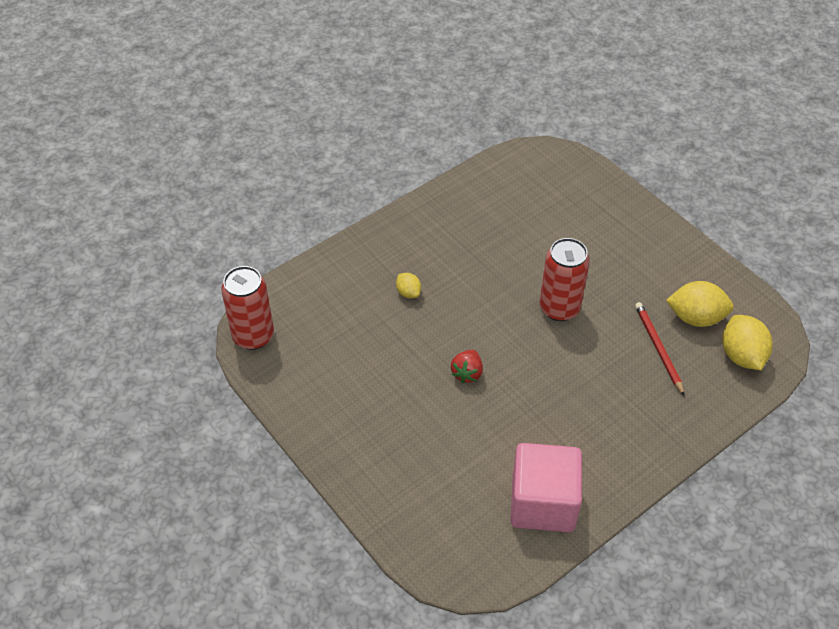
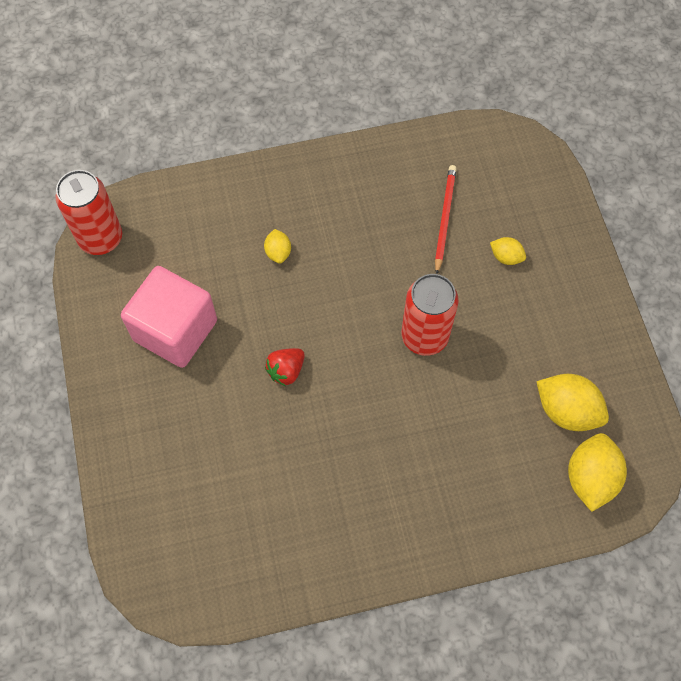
camera: 25 degrees right, 15 degrees up
pink cube [510,443,582,532] -> pink cube moved to [121,266,217,368]
red pencil [635,302,684,395] -> red pencil moved to [435,165,457,274]
none -> yellow lemon [490,237,526,265]

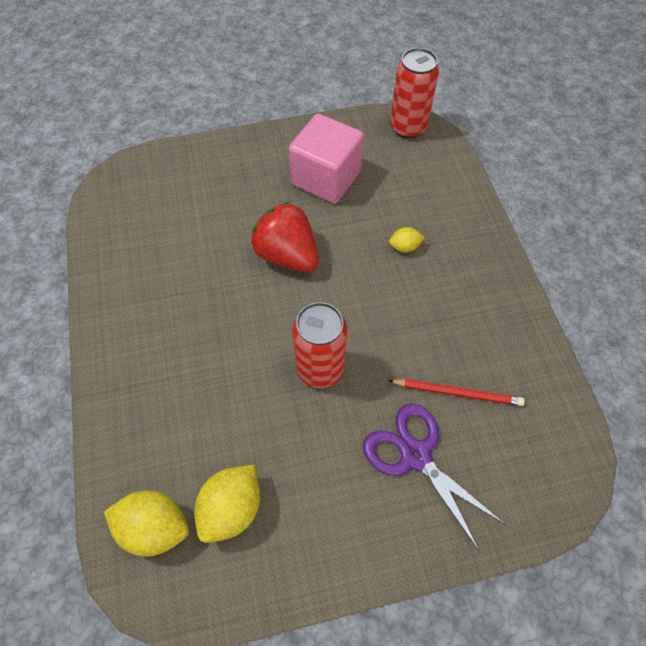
camera: 90 degrees right, 5 degrees down
red strawberry [265,348,305,386] -> red strawberry [251,202,319,272], size x1.90
yellow lemon [490,237,526,265] -> purple scissors [363,403,505,550]

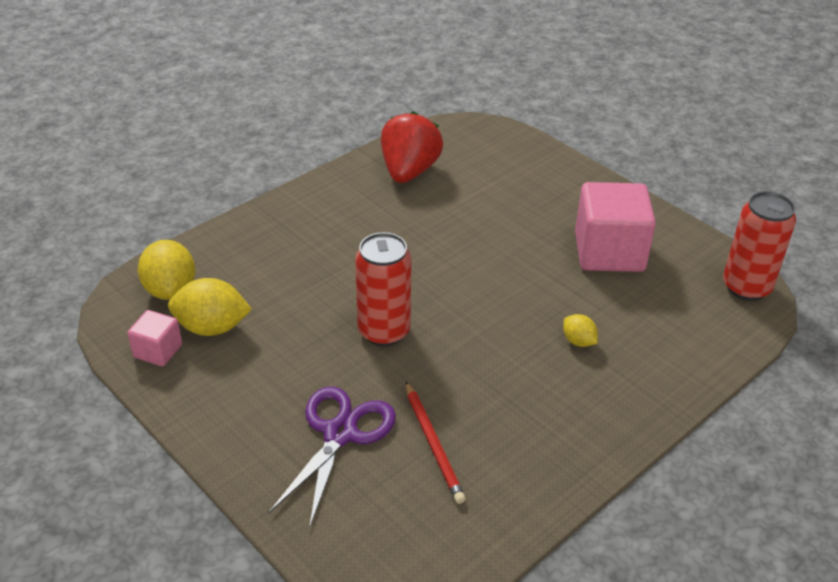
camera: 60 degrees right, 20 degrees down
red strawberry [251,202,319,272] -> red strawberry moved to [381,111,443,183]
none -> pink cube [127,310,182,367]

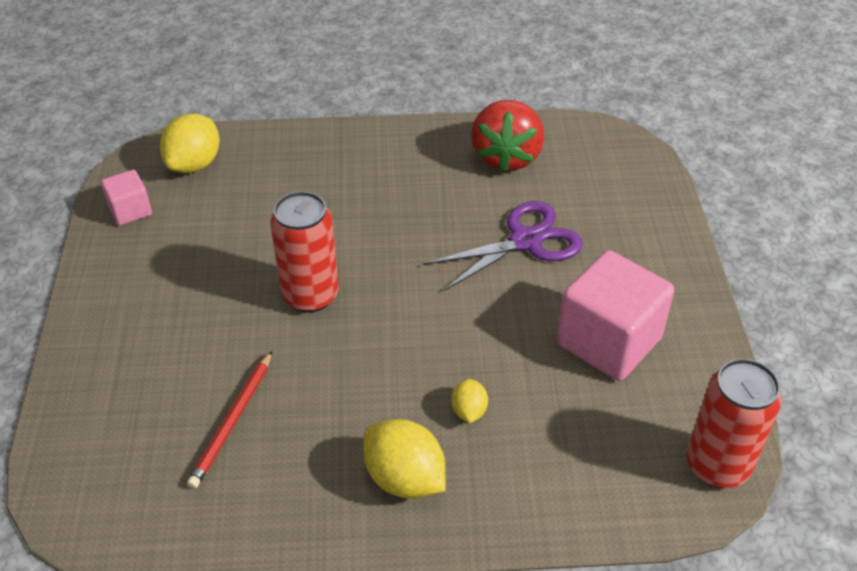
camera: 40 degrees right, 5 degrees up
yellow lemon [168,278,252,336] -> yellow lemon moved to [363,419,446,498]
purple scissors [269,386,396,529] -> purple scissors moved to [424,201,583,291]
red strawberry [381,111,443,183] -> red strawberry turned 135 degrees clockwise [471,100,544,173]

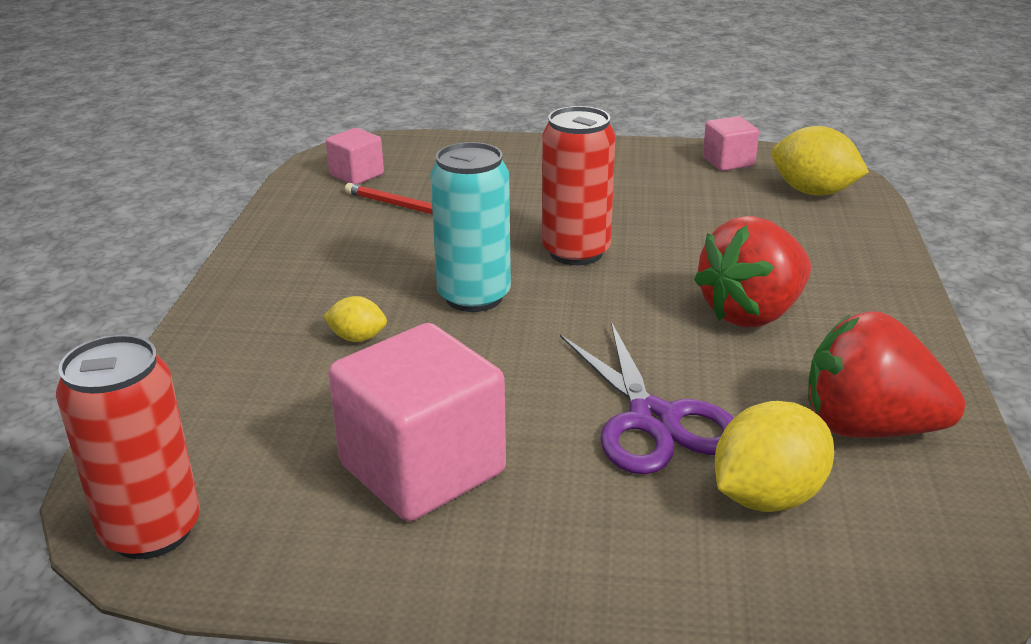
camera: 100 degrees right, 15 degrees down
yellow lemon [363,419,446,498] -> yellow lemon moved to [715,401,834,512]
none -> pink cube [326,128,384,184]
none -> turquoise can [430,142,511,312]
none -> red strawberry [694,216,811,327]

